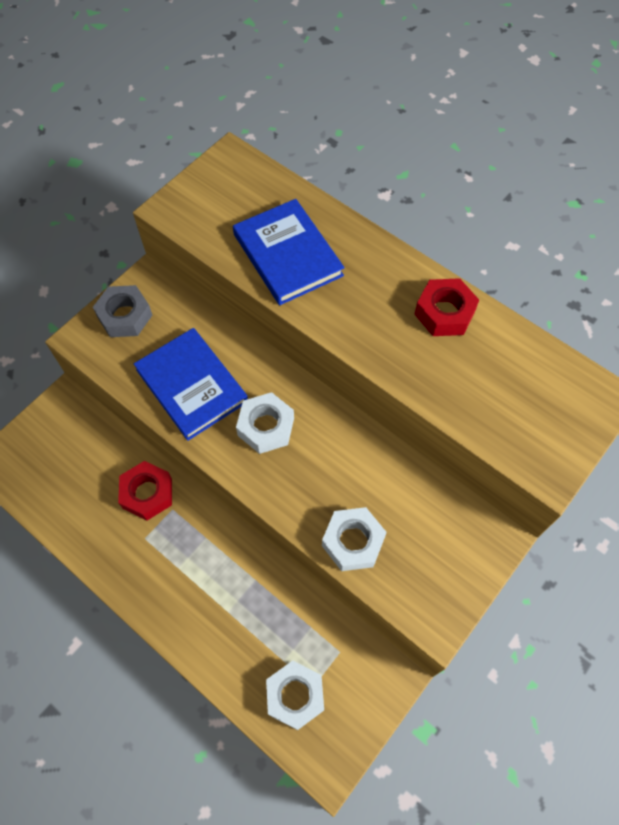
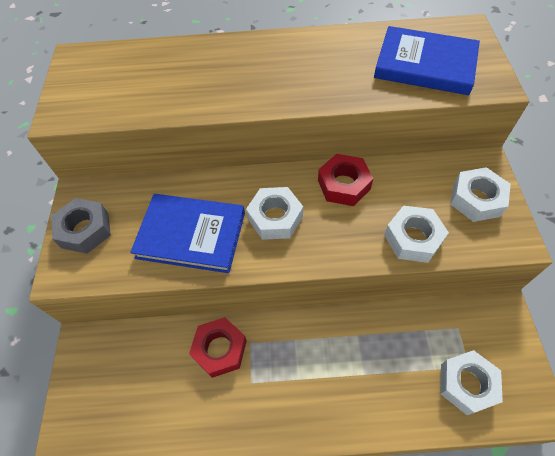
camera: 40 degrees left, 5 degrees down
blue book [233,199,345,305] -> blue book moved to [374,26,480,95]
red nut [414,278,479,336] -> red nut moved to [318,154,373,206]
none -> white nut [450,167,511,222]

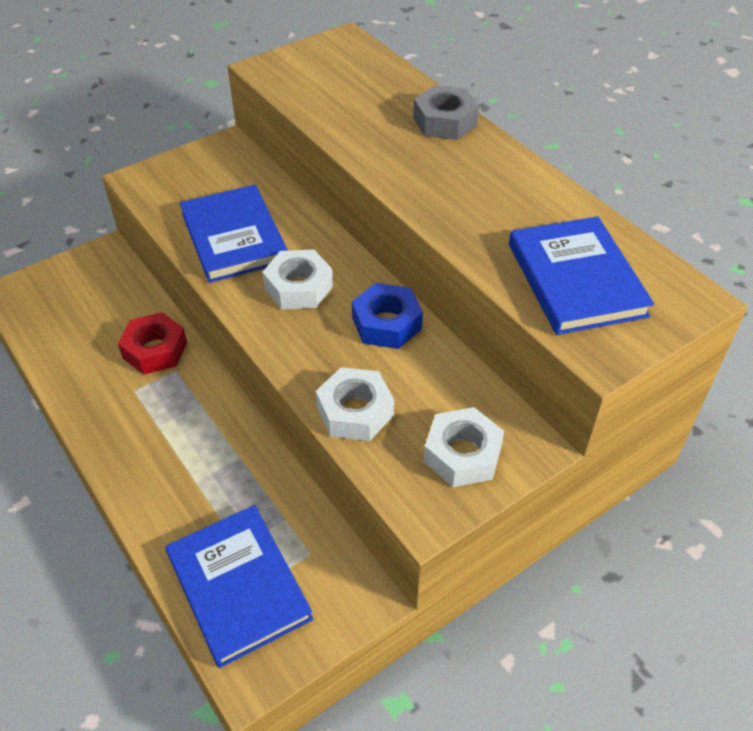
camera: 55 degrees right, 10 degrees down
grey nut [52,198,111,254] -> grey nut moved to [413,85,479,140]
red nut [318,154,373,206] -> blue nut [352,283,423,349]
white nut [440,350,503,415] -> blue book [165,505,313,668]

